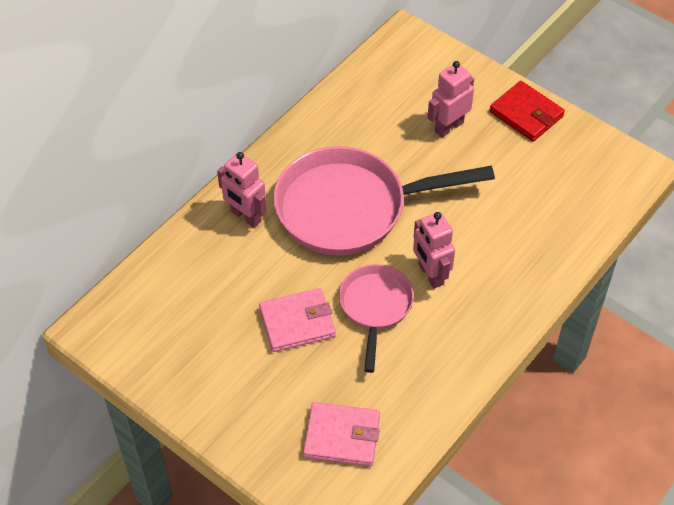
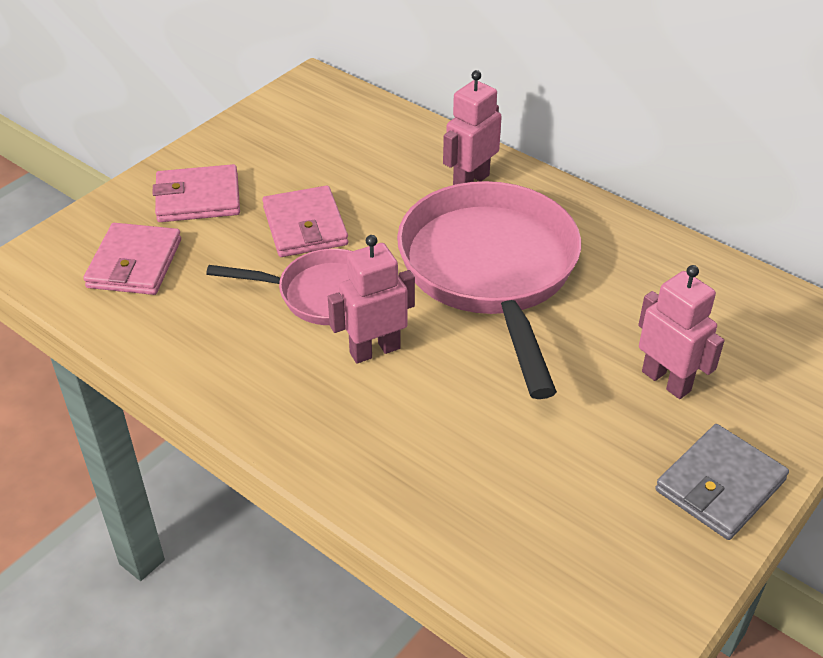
camera: 90 degrees right, 10 degrees down
red wallet [489,81,565,142] -> grey wallet [655,424,789,540]
none -> pink wallet [153,164,240,222]

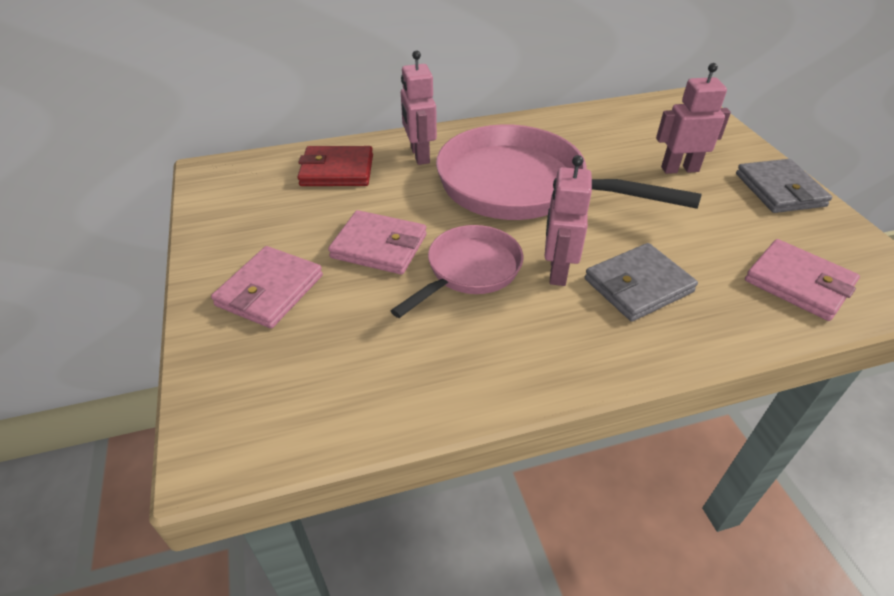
camera: 55 degrees left, 0 degrees up
pink wallet [83,223,181,295] -> pink wallet moved to [745,239,860,321]
none -> red wallet [298,146,373,186]
none -> grey wallet [585,243,698,322]

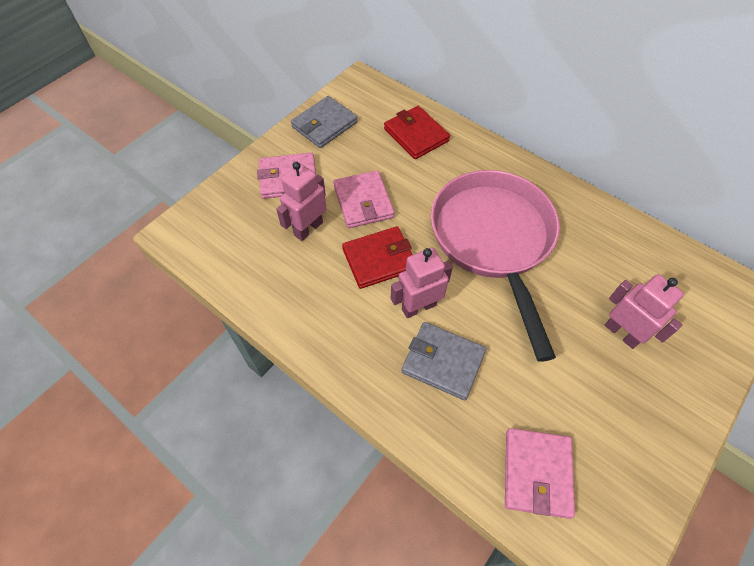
camera: 55 degrees right, 15 degrees up
pink pan [391,225,523,318] -> red wallet [342,226,412,289]
pink robot [401,50,437,165] -> pink robot moved to [276,162,327,241]
grey wallet [736,159,832,213] -> grey wallet moved to [291,96,358,148]

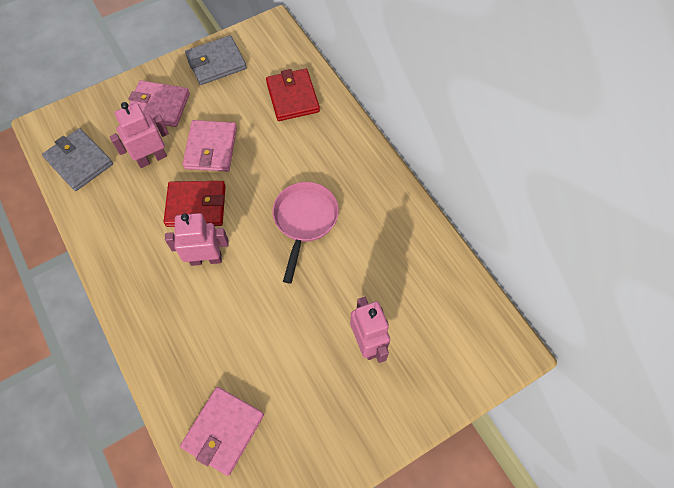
camera: 20 degrees right, 5 degrees up
grey wallet [401,322,486,400] -> grey wallet moved to [42,128,113,191]
pink pan [431,170,560,362] -> pink pan [272,182,339,284], size x0.55

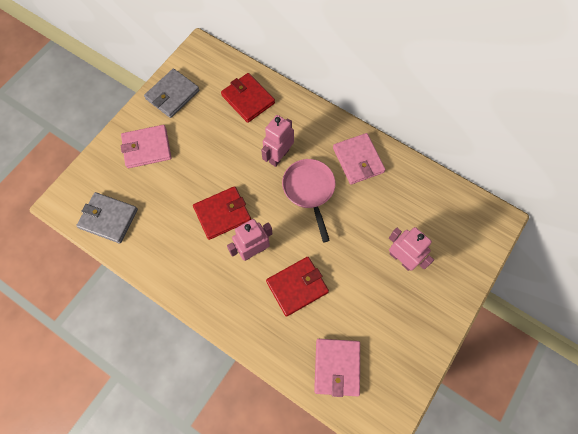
camera: 25 degrees left, 5 degrees up
pink robot [110,102,169,168] -> pink robot moved to [261,115,294,167]
pink wallet [183,120,237,172] -> pink wallet moved to [333,133,386,185]
none -> red wallet [266,257,329,317]

